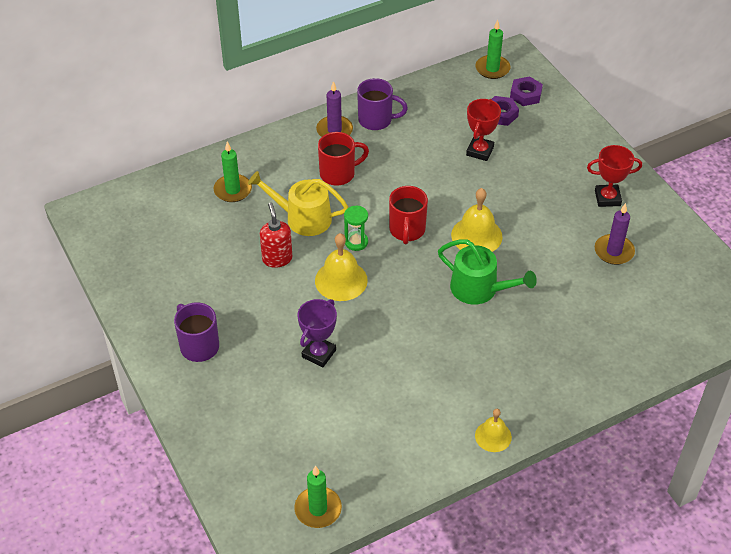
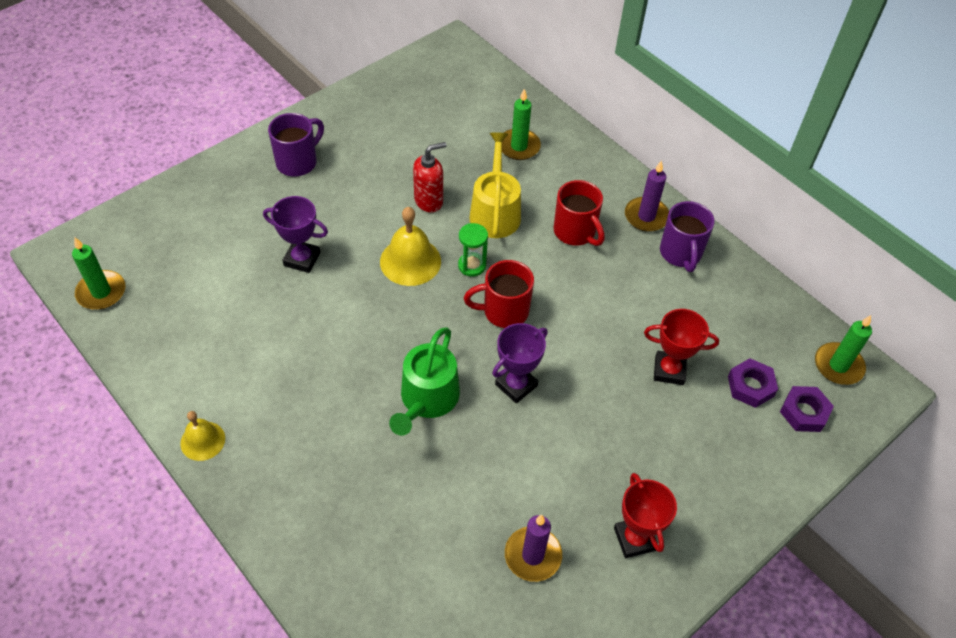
camera: 75 degrees right, 5 degrees up
yellow bell [451,188,502,252] -> purple trophy [492,323,548,404]

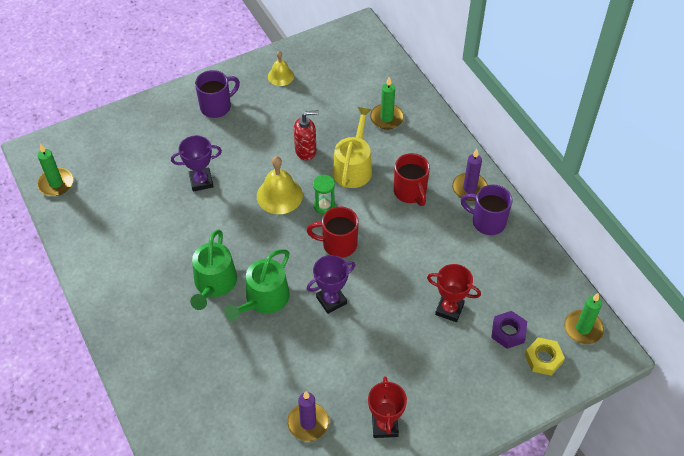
camera: 15 degrees right, 0 degrees up
yellow bell [180,411,225,461] -> yellow bell moved to [268,51,294,86]
purple trophy [263,196,328,273] -> purple trophy turned 45 degrees counterclockwise [171,135,222,192]
purple mug [660,201,715,272] -> purple mug turned 105 degrees clockwise [461,185,512,235]
purple nut [780,386,834,432] -> yellow nut [525,337,565,375]
none -> green watering can [190,230,237,310]

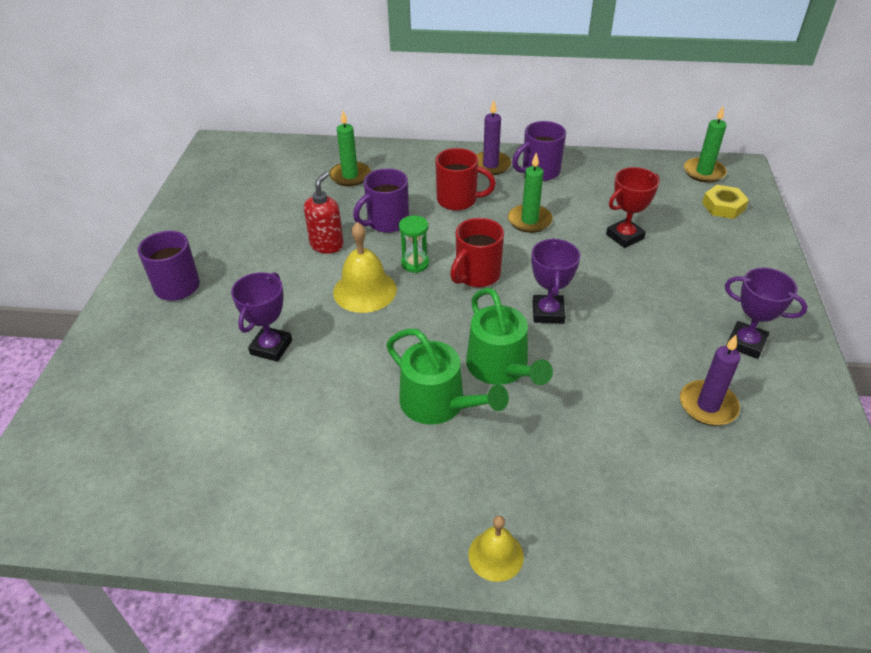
camera: 55 degrees left, 10 degrees down
green candle [37,144,73,196] -> green candle moved to [508,153,553,233]
yellow bell [268,51,294,86] -> yellow bell moved to [468,516,524,582]
yellow watering can [332,107,372,188] -> purple mug [353,168,409,233]
red trophy [368,376,407,438] -> purple trophy [725,268,808,359]
purple nut [491,311,527,349] -> none

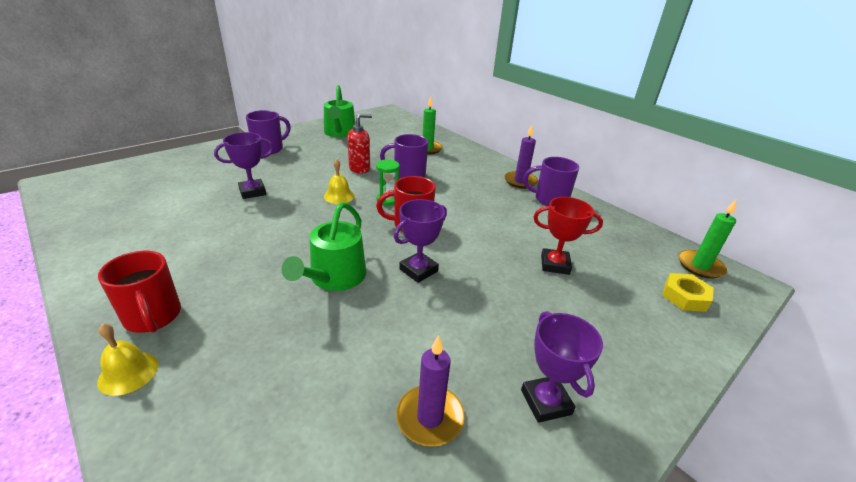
camera: 40 degrees right, 10 degrees down
yellow bell [333,222,397,313] -> yellow bell [324,159,355,204], size x0.63
green watering can [386,329,509,425] -> green watering can moved to [324,85,356,138]
red mug [435,148,496,211] -> red mug moved to [98,251,181,333]
green candle [508,153,553,233] -> none

